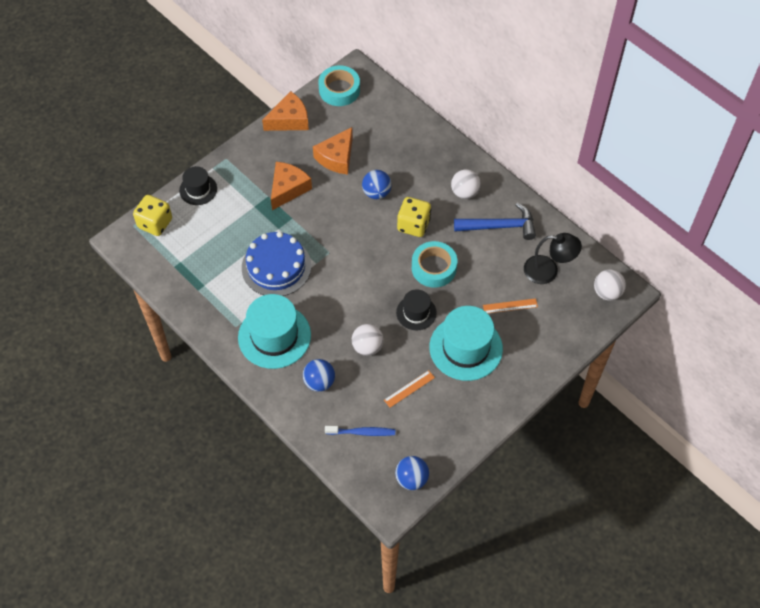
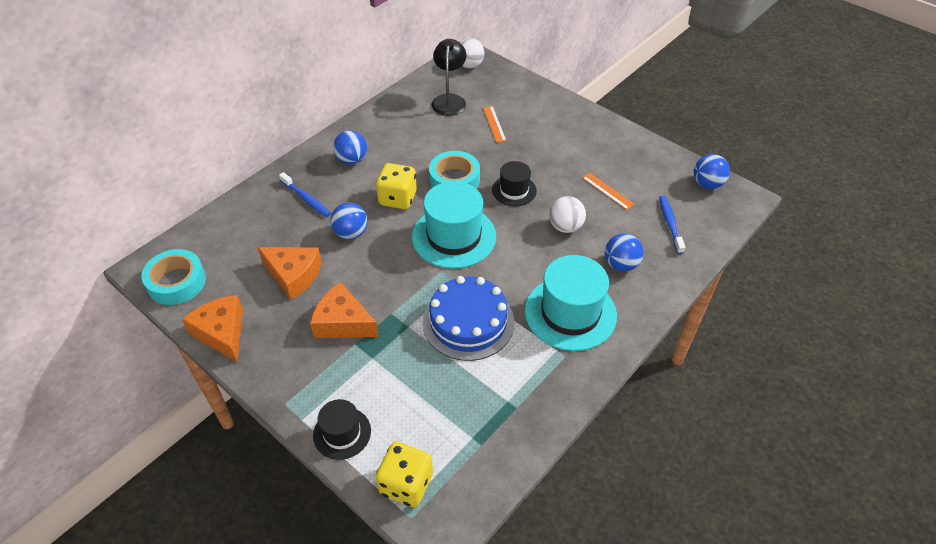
camera: 95 degrees left, 10 degrees down
turquoise hat [429,306,503,381] -> turquoise hat moved to [412,181,496,269]
white ball [451,169,481,199] -> blue ball [333,130,367,165]
blue hammer [454,203,536,240] -> none
none -> blue toothbrush [279,172,331,217]

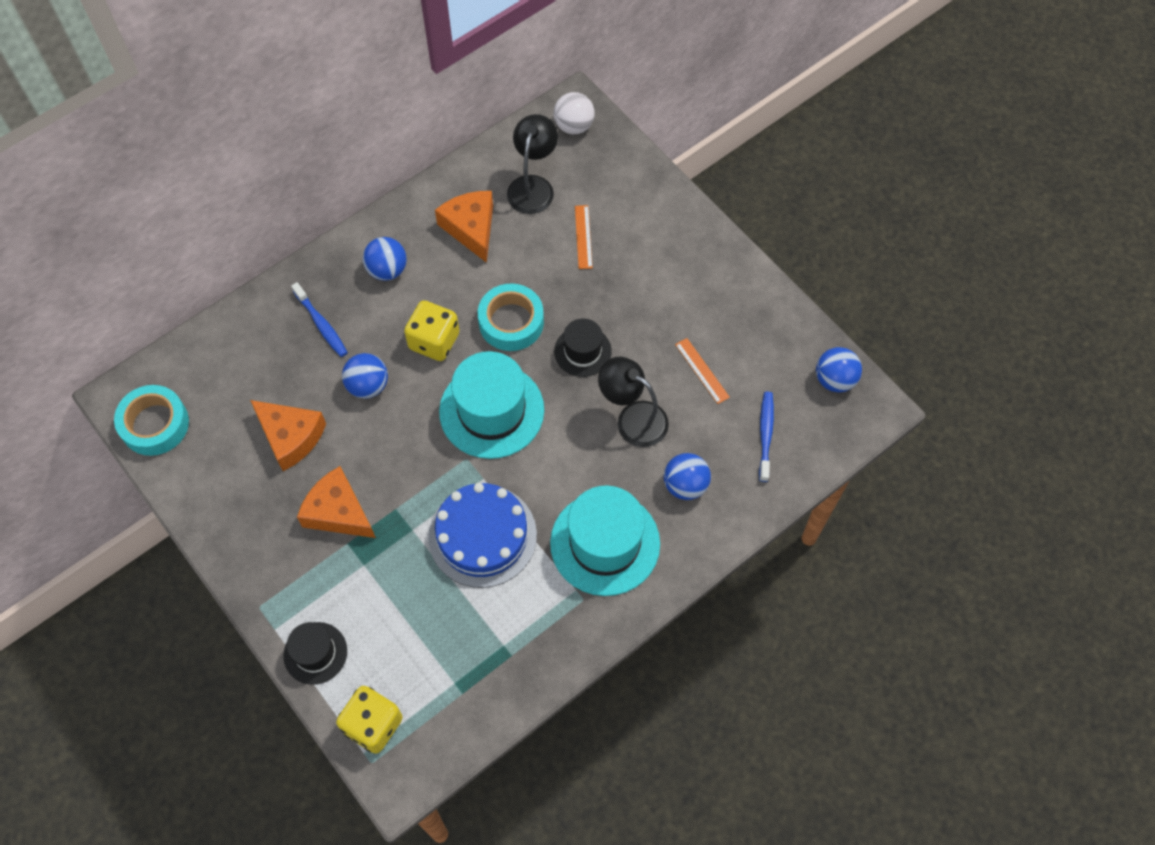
camera: 10 degrees right, 15 degrees up
orange cheese [182,295,243,362] -> orange cheese moved to [435,191,493,263]
white ball [549,196,586,233] -> black lamp [598,357,669,447]

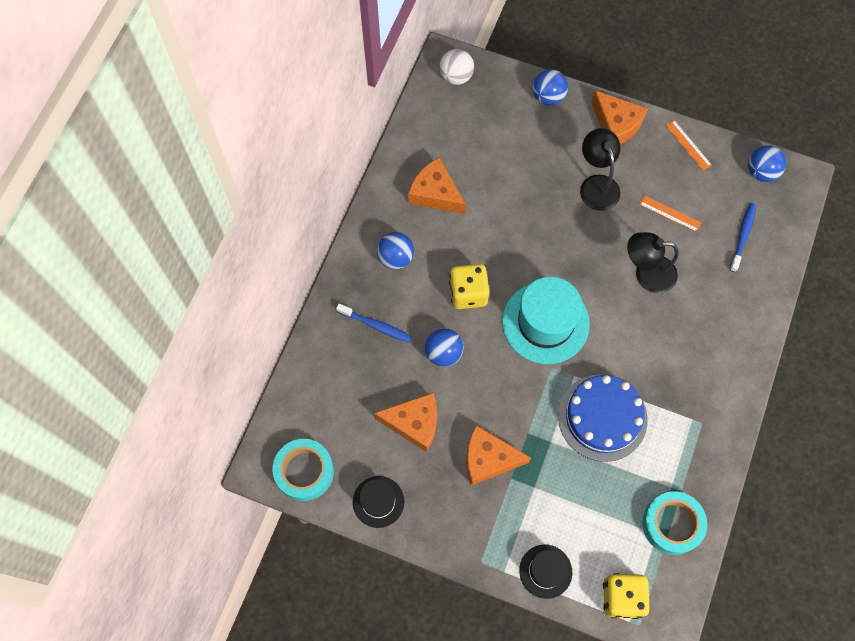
camera: 30 degrees left, 5 degrees up
turquoise tape [478,284,544,351] -> turquoise tape moved to [642,491,707,555]
black lamp [507,114,558,214] -> black lamp moved to [580,128,621,211]
turquoise hat [550,486,660,596] -> none
black hat [554,318,612,377] -> black hat moved to [353,476,405,528]
orange ruler [575,205,593,269] -> orange ruler moved to [665,120,712,171]
blue ball [664,453,711,500] -> blue ball moved to [533,69,568,105]
blue toothbrush [759,391,774,482] -> blue toothbrush turned 45 degrees clockwise [729,203,756,272]
none -> orange cheese [591,90,648,145]

